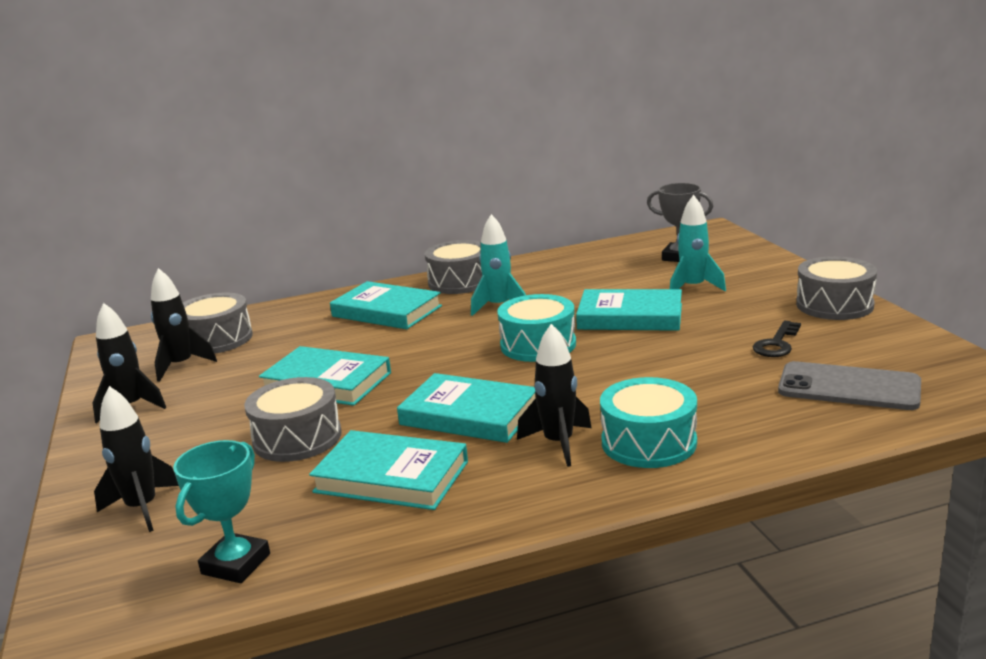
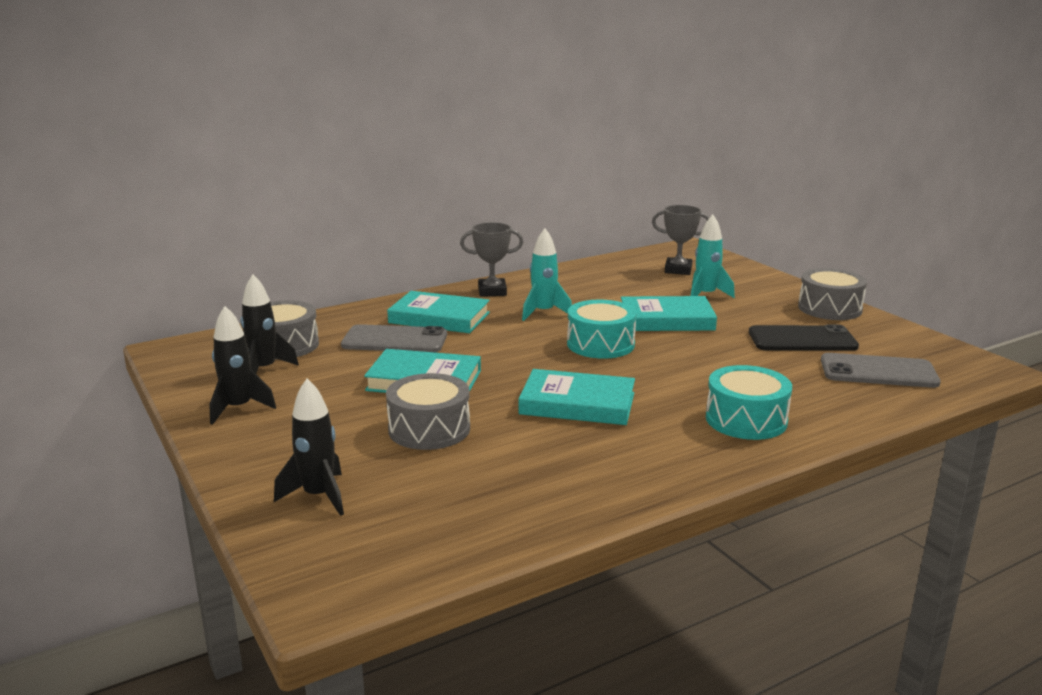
camera: 15 degrees left, 0 degrees up
turquoise trophy [173,440,270,583] -> none
turquoise book [309,430,468,510] -> none
grey drum [425,240,482,294] -> grey trophy [460,222,523,297]
black rocket [517,324,591,467] -> none
black key [753,321,801,357] -> black phone [749,325,859,351]
none -> grey phone [341,324,447,352]

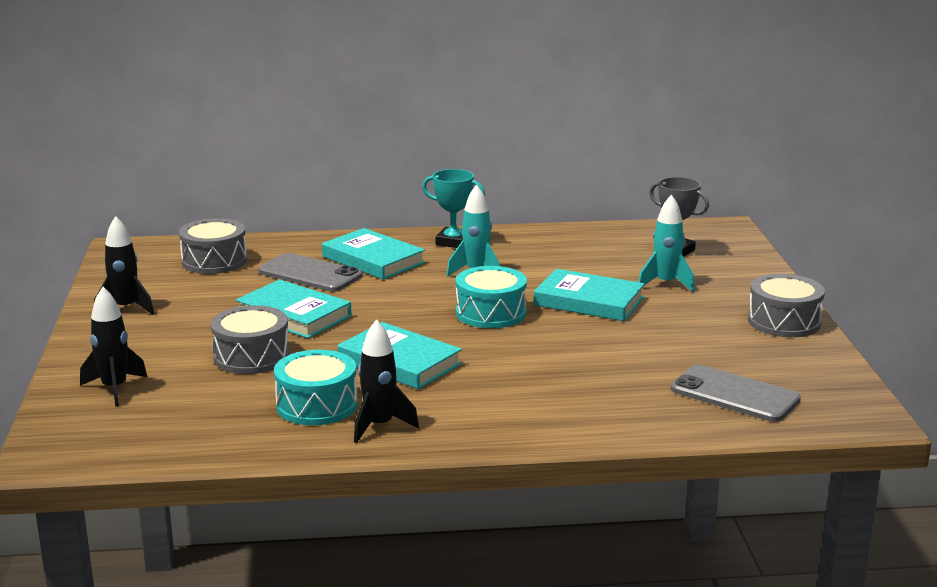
camera: 25 degrees right, 0 degrees up
black rocket [241,274,299,374] -> black rocket moved to [354,319,419,443]
grey trophy [460,222,523,297] -> turquoise trophy [422,169,485,248]
turquoise drum [706,365,792,440] -> turquoise drum moved to [274,350,358,425]
black phone [749,325,859,351] -> none

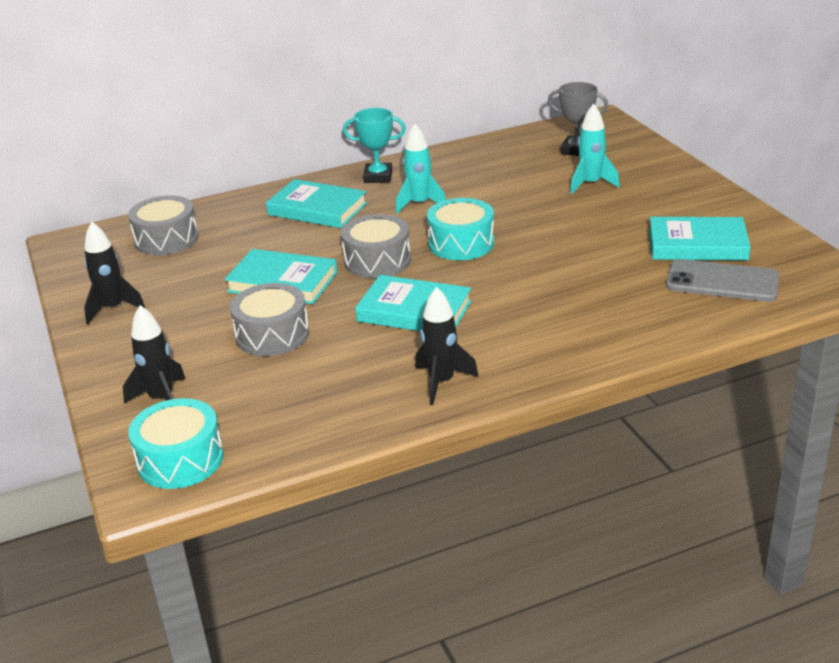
camera: 15 degrees left, 10 degrees up
grey phone [259,253,362,292] -> none
turquoise drum [274,350,358,425] -> turquoise drum moved to [128,398,224,489]
turquoise book [534,269,645,321] -> turquoise book moved to [649,217,751,261]
grey drum [748,274,825,337] -> grey drum moved to [341,214,411,278]

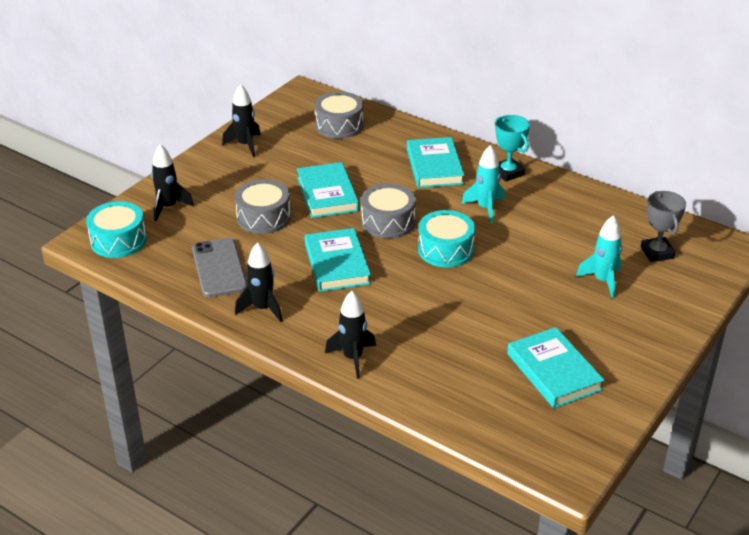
camera: 55 degrees right, 5 degrees up
grey phone [666,259,779,302] -> grey phone moved to [192,238,247,297]
none -> black rocket [325,291,376,379]

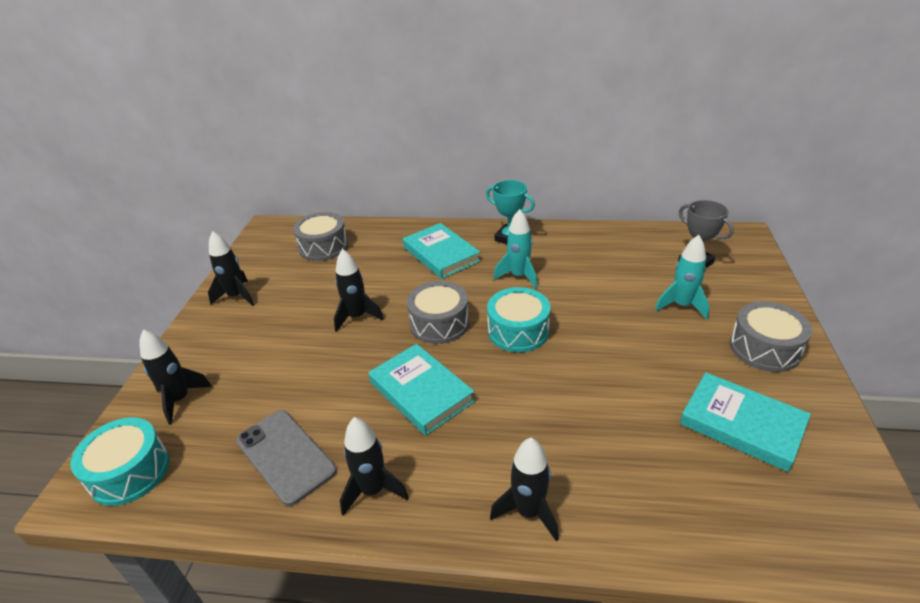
camera: 25 degrees left, 0 degrees up
grey drum [235,179,291,234] -> grey drum moved to [730,301,812,372]
turquoise book [297,162,359,218] -> black rocket [334,249,384,332]

